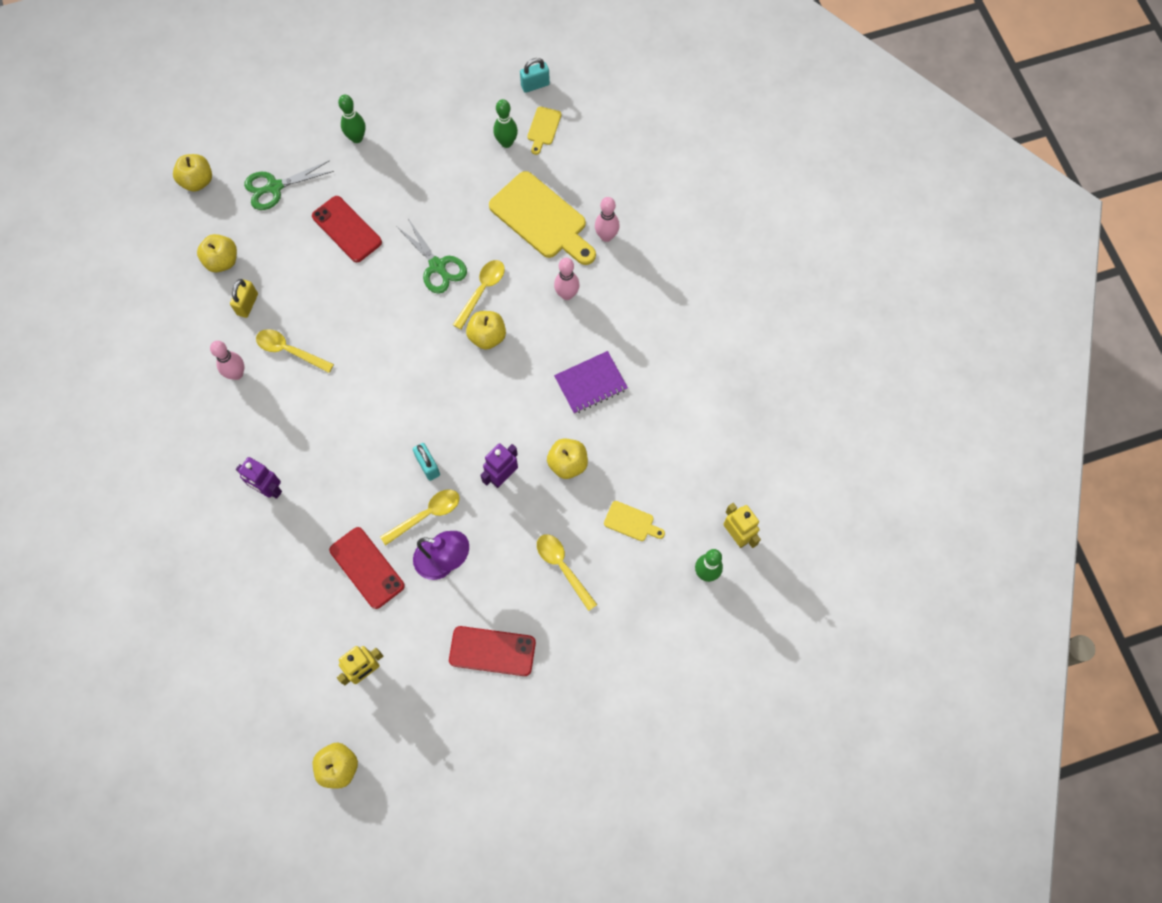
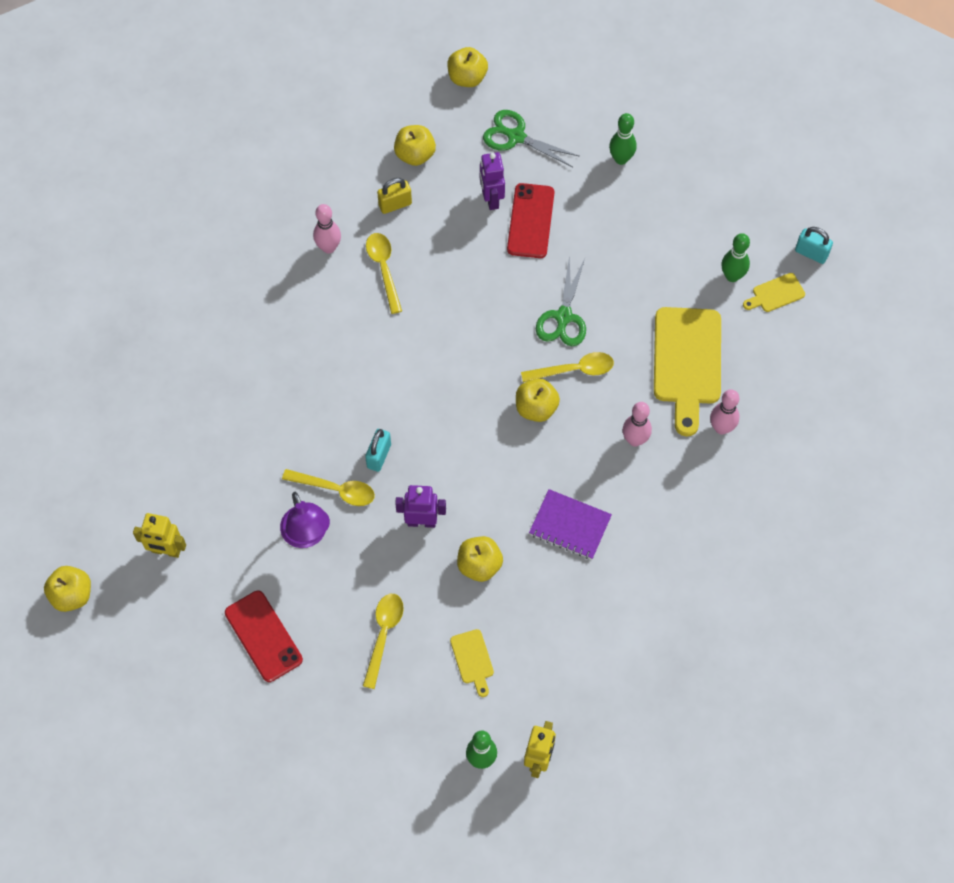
camera: 50 degrees right, 5 degrees down
purple robot [236,457,282,499] -> purple robot moved to [480,152,505,210]
red phone [329,527,405,609] -> none

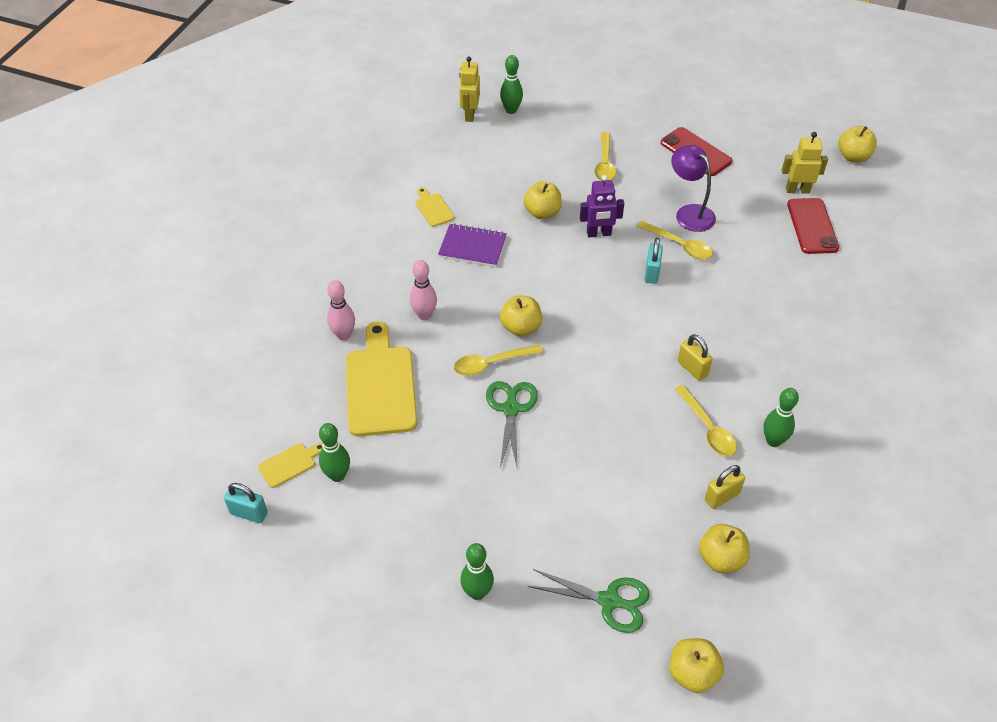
camera: 170 degrees right, 15 degrees down
yellow spoon [282,469,375,506] -> yellow spoon turned 150 degrees counterclockwise [636,221,713,259]
pink bowling pin [313,204,341,254] -> green bowling pin [763,388,799,447]
yellow cutting board [450,629,494,697] -> yellow cutting board moved to [415,187,454,227]
purple robot [480,152,505,210] -> none
red phone [507,183,555,258] -> red phone moved to [787,198,839,254]
none -> yellow padlock [678,334,713,381]

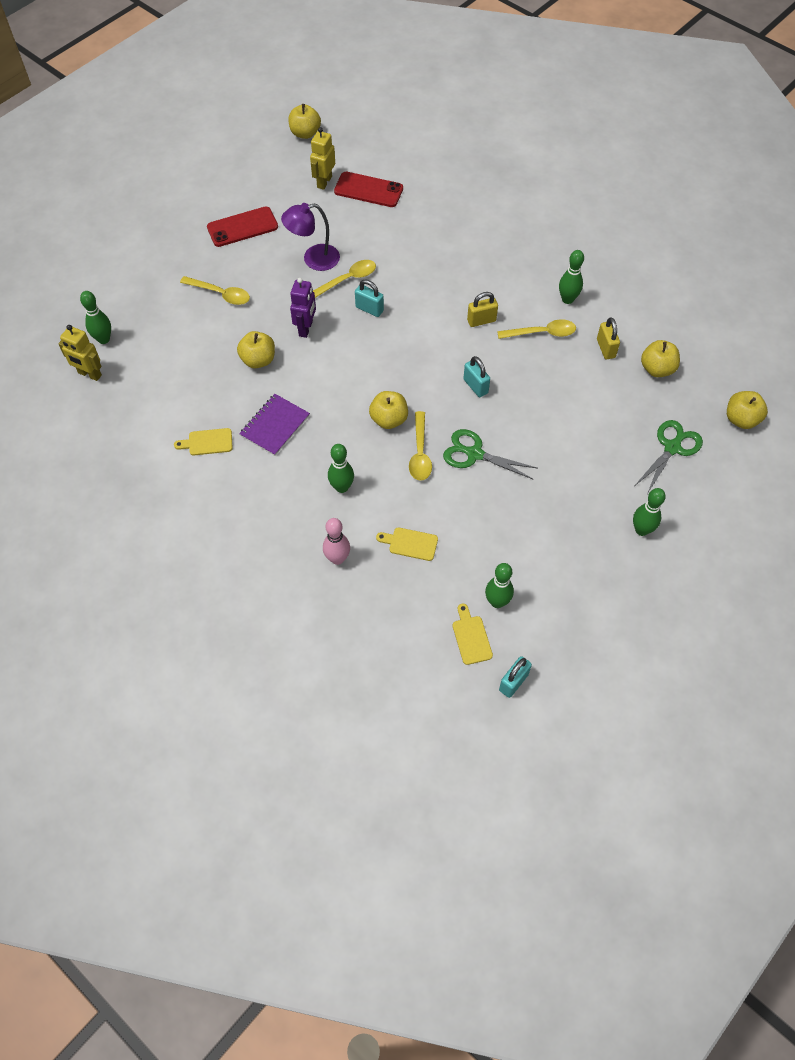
camera: 70 degrees left, 10 degrees up
yellow cutting board [346,321,417,437] -> yellow cutting board [376,527,438,561], size x0.46
pink bowling pin [410,260,437,320] -> green bowling pin [328,444,354,493]
none -> turquoise padlock [463,356,490,397]

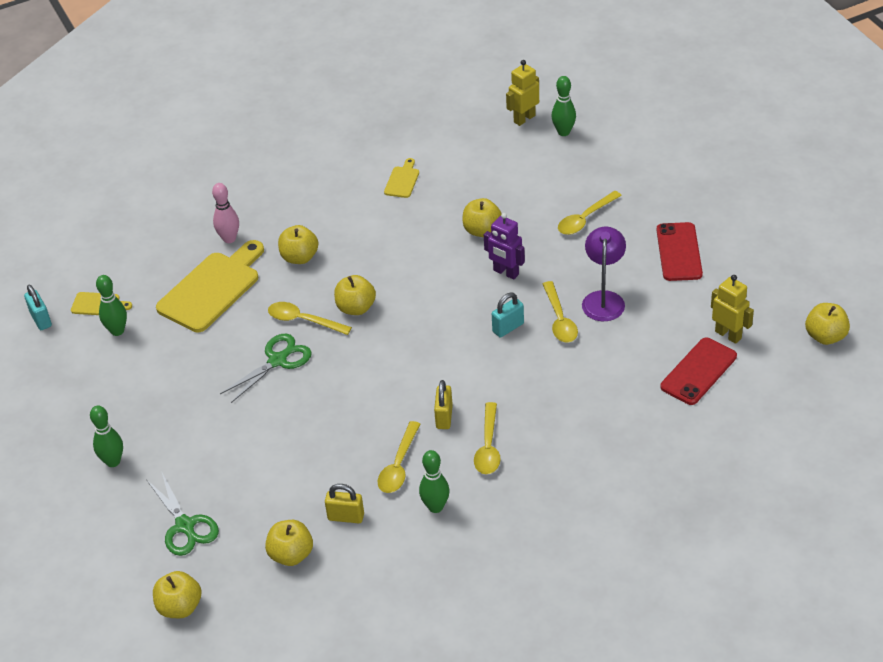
camera: 115 degrees right, 15 degrees down
purple notebook [239,394,310,456] -> none
green bowling pin [328,444,354,493] -> yellow apple [278,225,318,264]
yellow cutting board [376,527,438,561] -> yellow cutting board [156,240,264,332], size x2.18
turquoise padlock [463,356,490,397] -> none
none -> yellow spoon [474,402,501,474]

